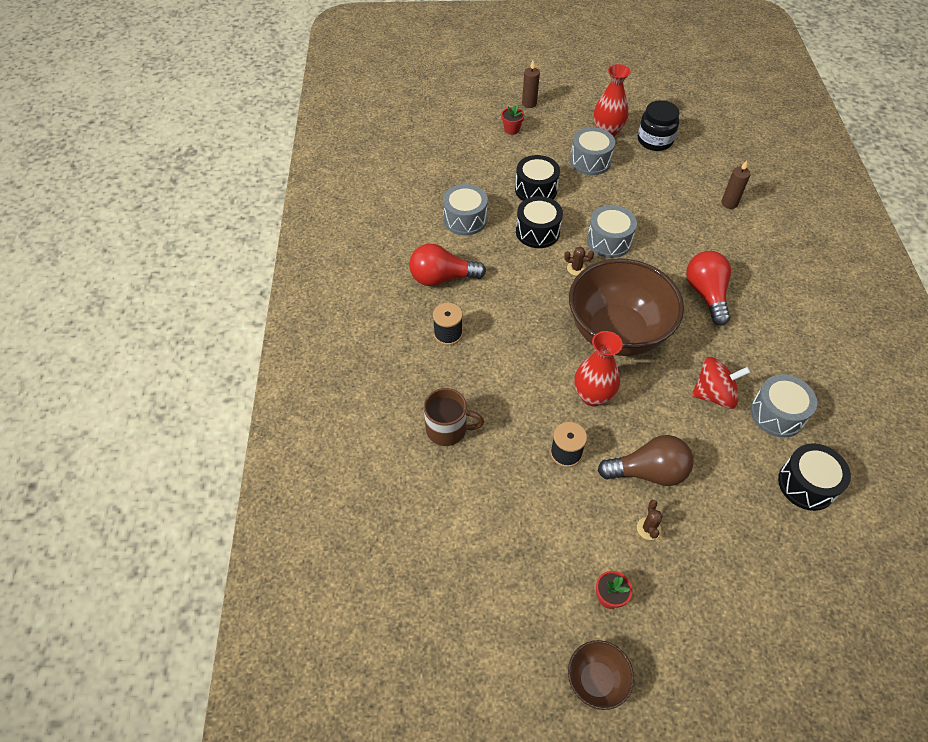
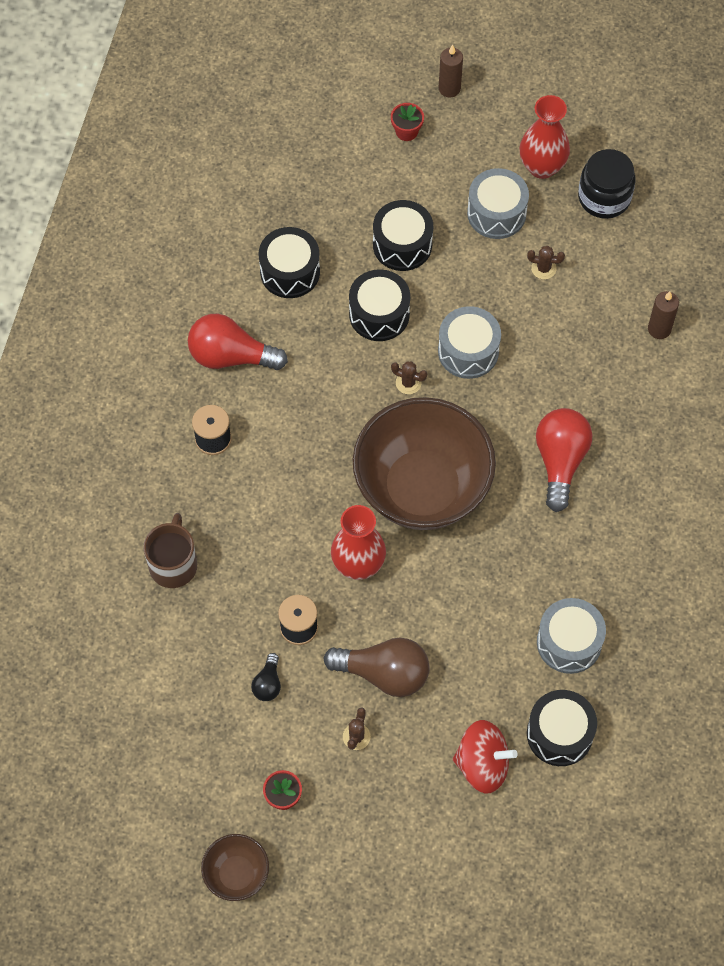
camera: 15 degrees right, 10 degrees up
brown mug [424,388,484,446] -> brown mug turned 105 degrees counterclockwise [143,513,197,588]
grey drum [443,184,488,236] -> black drum [259,227,320,298]
red spinning top [692,357,750,409] -> red spinning top moved to [453,720,518,794]
none -> black light bulb [251,653,281,701]
none -> brown cactus [527,246,565,279]

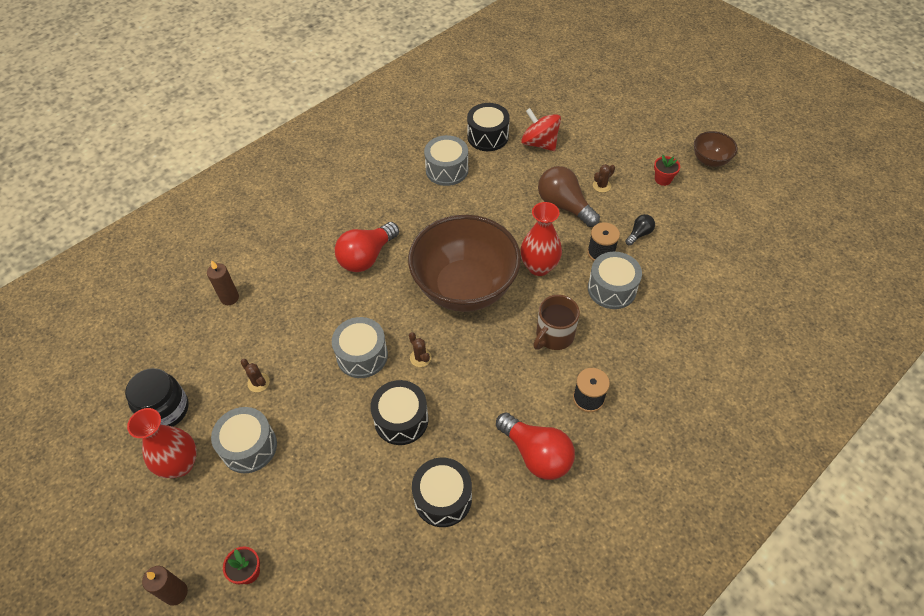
camera: 145 degrees left, 10 degrees down
brown mug [143,513,197,588] -> brown mug moved to [533,295,580,350]
black drum [373,200,433,271] -> none
none -> grey drum [588,252,642,309]

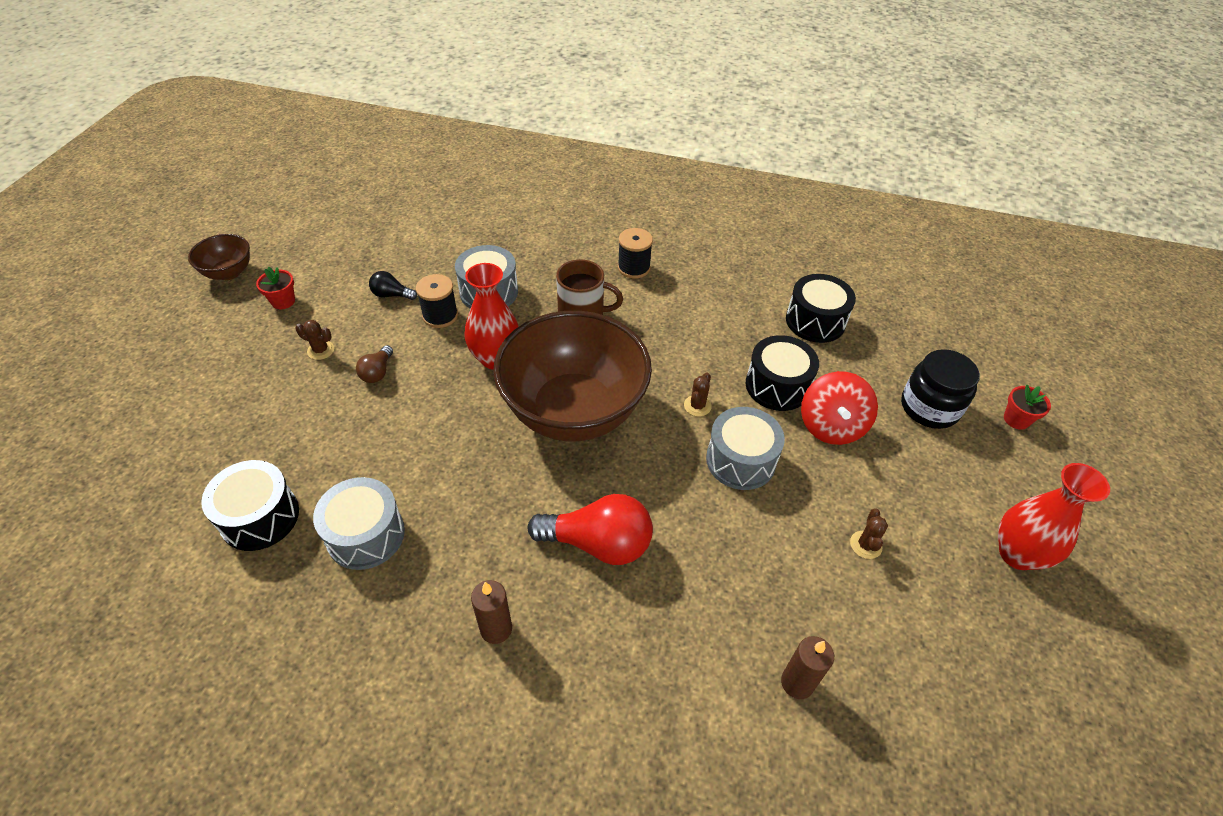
camera: 125 degrees left, 5 degrees down
black jar [125,368,189,427] -> black jar moved to [901,349,980,429]
brown candle [142,566,188,606] -> brown candle moved to [471,580,512,644]
grey drum [211,407,277,473] -> none
red light bulb [496,412,575,480] -> none
red spinning top [521,108,561,151] -> red spinning top moved to [801,371,878,445]
brown light bulb [538,166,600,227] -> brown light bulb [356,345,393,383], size x0.50

